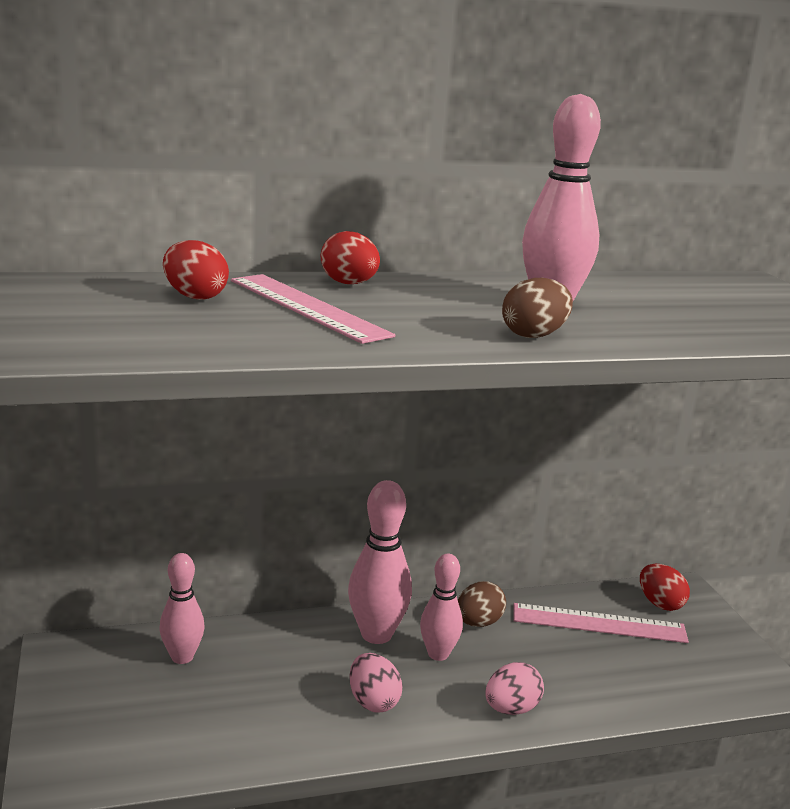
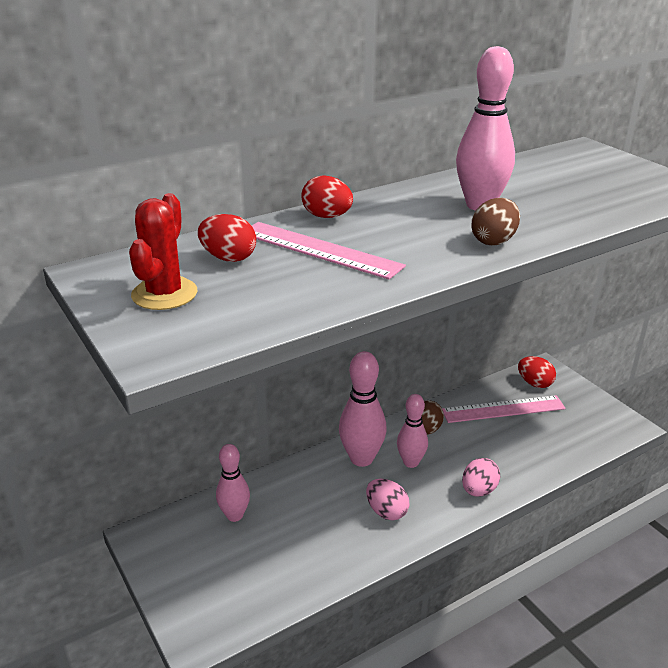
camera: 15 degrees left, 10 degrees up
none -> red cactus [129,193,197,310]

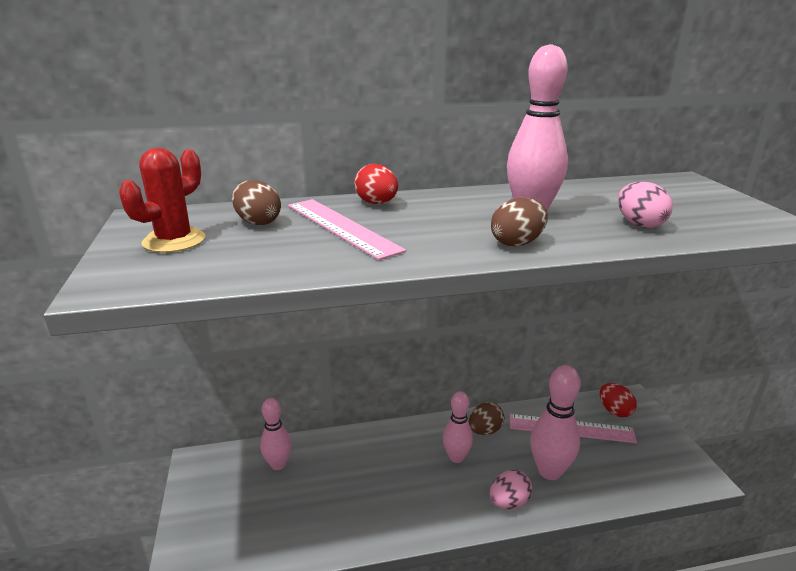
camera: 20 degrees right, 5 degrees down
red egg [198,214,256,262] -> brown egg [232,180,281,225]
pink bowling pin [339,351,387,467] -> pink bowling pin moved to [530,365,580,480]
pink egg [366,479,409,520] -> pink egg moved to [618,182,673,228]

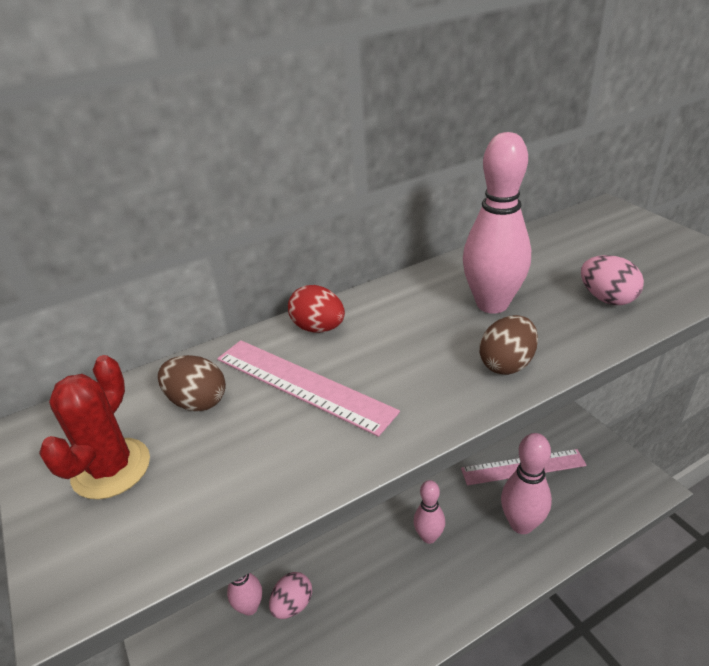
camera: 15 degrees left, 10 degrees up
brown egg [469,402,504,435] -> none
pink egg [490,470,532,509] -> pink egg moved to [269,572,312,619]
red egg [600,383,637,417] -> none

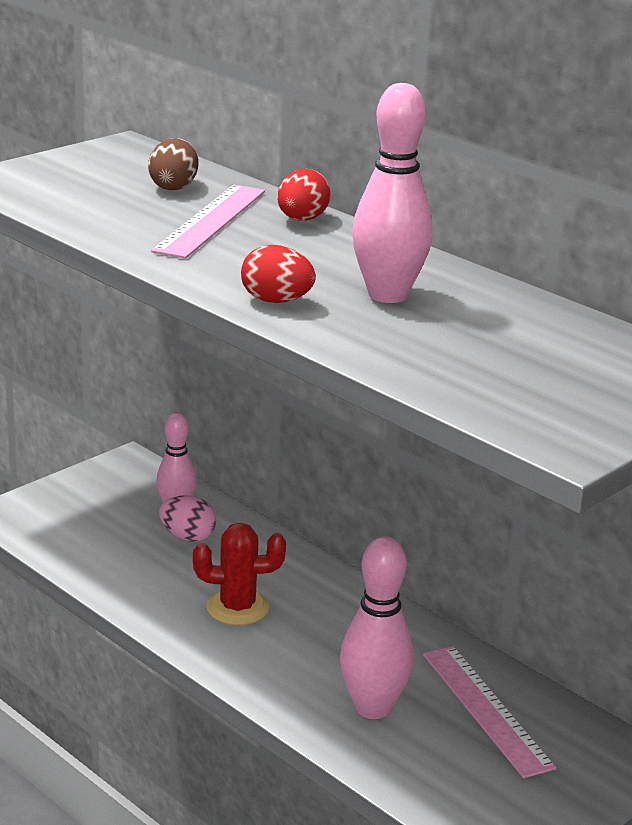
camera: 70 degrees right, 10 degrees down
red cactus [39,355,150,499] -> red cactus moved to [193,523,286,625]
pink bowling pin [413,480,445,544] -> none
brown egg [480,315,538,375] -> red egg [241,245,316,303]
pink egg [581,255,644,305] -> none

